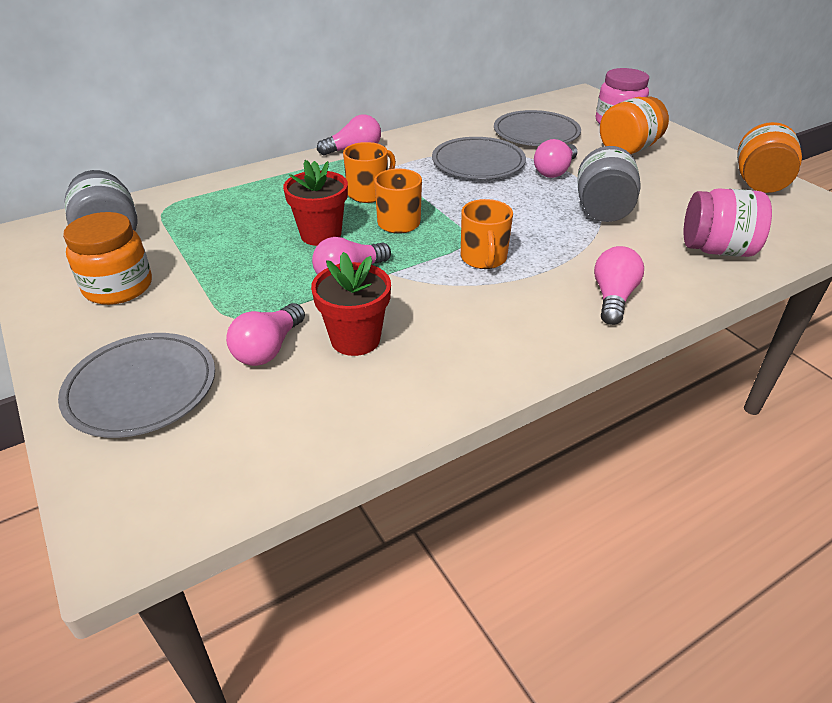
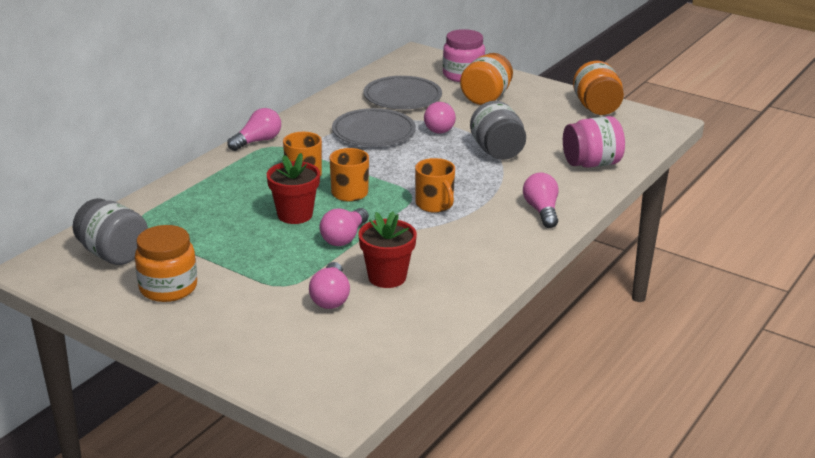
camera: 25 degrees left, 10 degrees down
grey plate [58,333,215,438] -> none

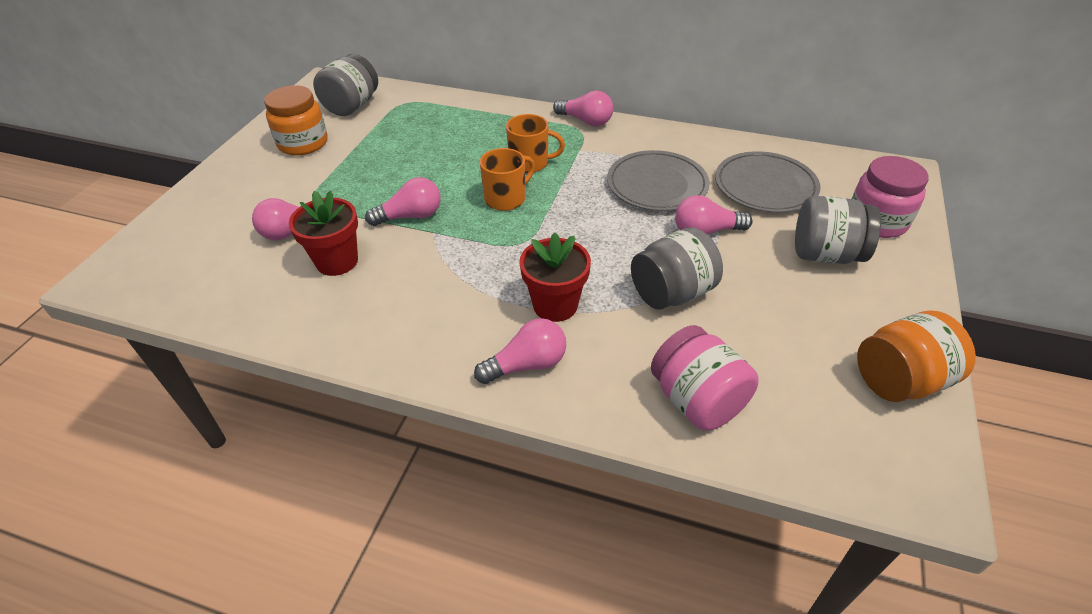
camera: 75 degrees right, 15 degrees up
red flower pot [267,153,320,224] -> red flower pot moved to [519,233,591,322]
pink light bulb [320,208,369,246] -> pink light bulb turned 150 degrees clockwise [365,177,441,226]
orange mug [415,158,455,213] -> none
orange jar [460,53,513,105] -> grey jar [795,196,881,264]

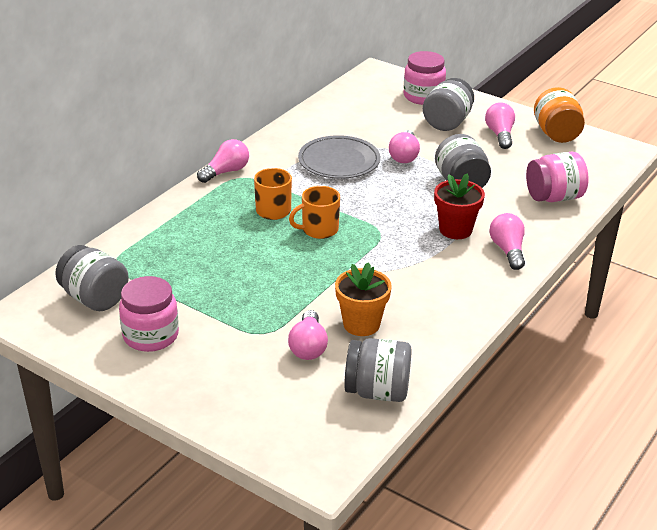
camera: 75 degrees left, 10 degrees down
orange jar [264,85,328,156] -> pink jar [119,276,179,352]
red flower pot [289,190,358,276] -> orange flower pot [335,262,392,336]
pink light bulb [365,177,441,226] -> pink light bulb moved to [485,102,515,149]
orange mug [480,148,535,211] -> orange mug turned 90 degrees counterclockwise [289,186,340,239]
grey plate [715,151,821,213] -> none
none -> grey jar [344,338,412,402]

